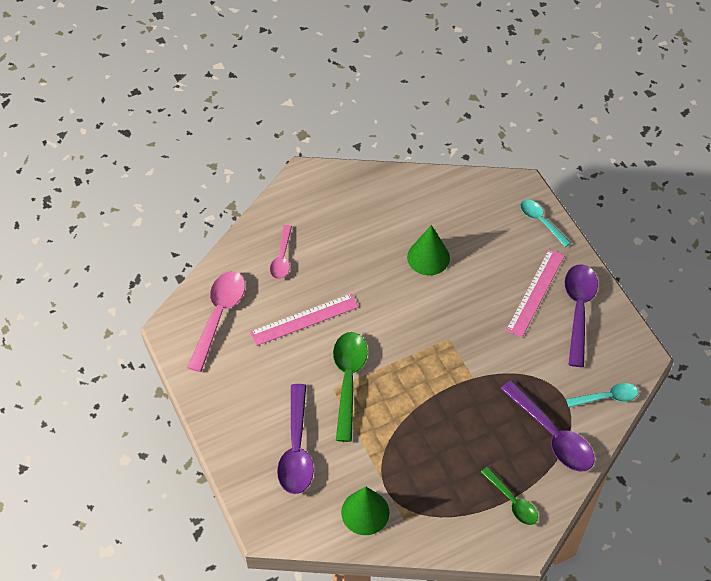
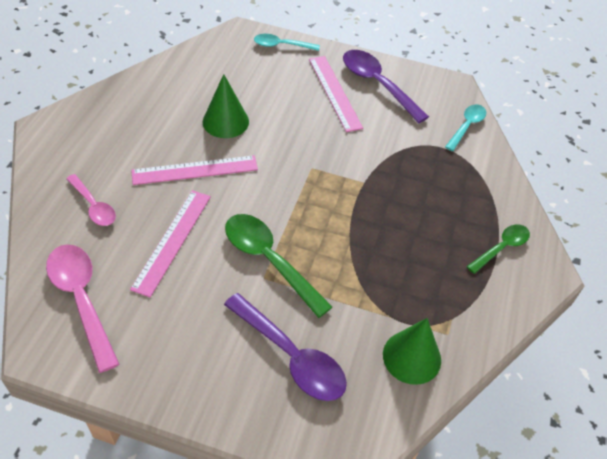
camera: 50 degrees left, 5 degrees down
green spoon [481,467,538,525] -> green spoon turned 45 degrees counterclockwise [466,224,530,274]
purple spoon [501,380,595,472] -> none
none -> pink ruler [131,155,258,185]

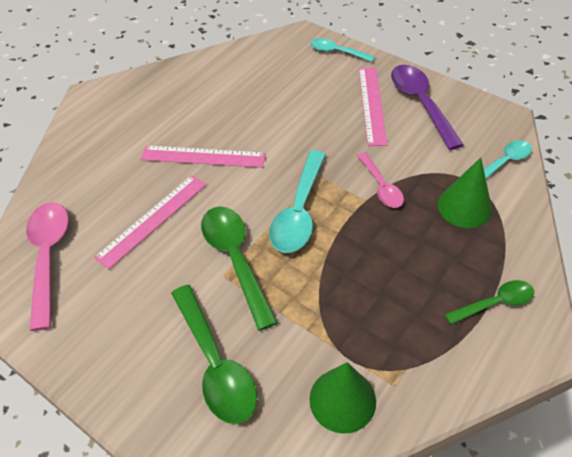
camera: 25 degrees right, 0 degrees up
pink spoon [66,174,116,226] -> pink spoon moved to [357,152,404,208]
green cone [203,74,249,138] -> green cone moved to [438,157,492,228]
purple spoon [224,293,347,401] -> green spoon [171,285,257,424]
none -> turquoise spoon [269,150,326,253]

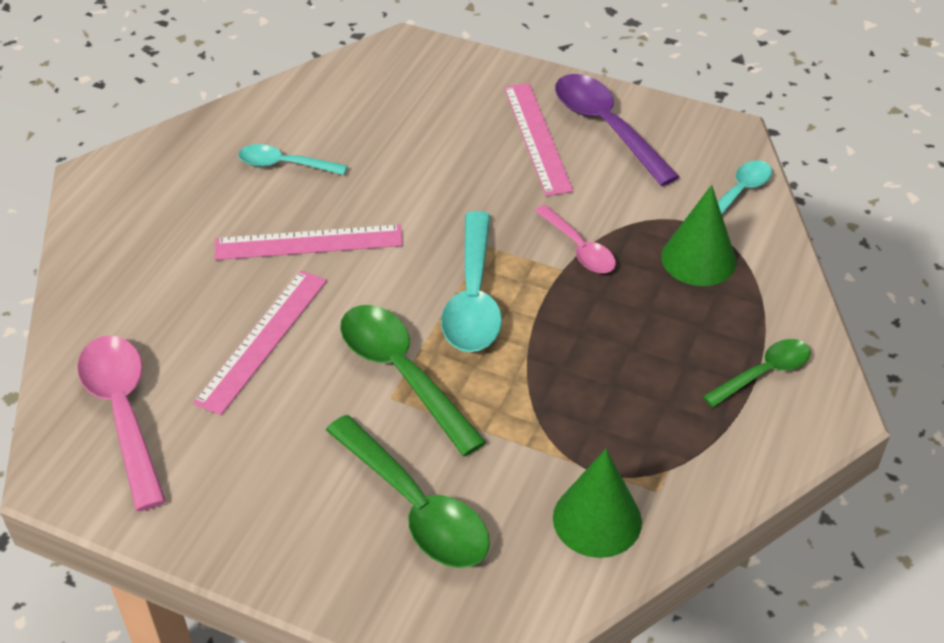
camera: 15 degrees left, 5 degrees down
turquoise spoon [310,38,375,62] -> turquoise spoon moved to [238,144,347,175]

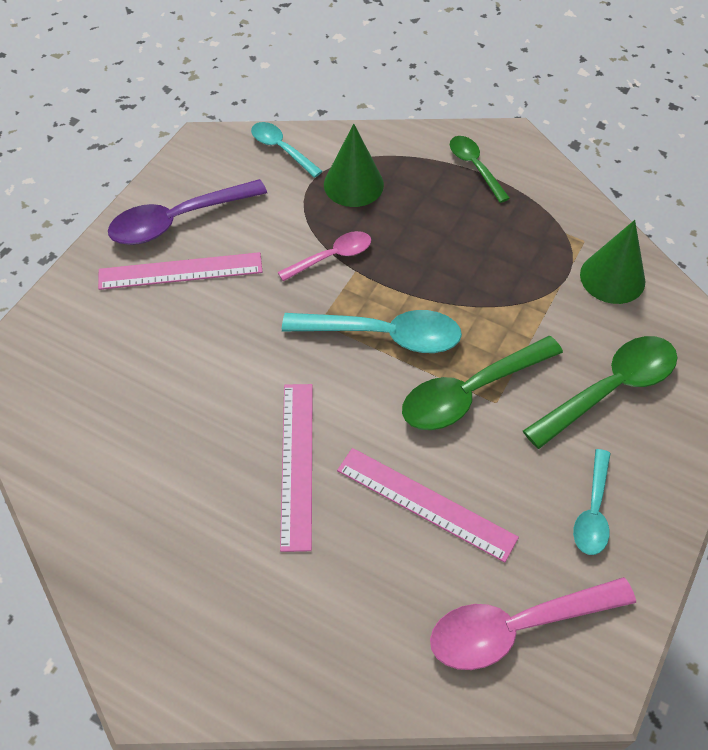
camera: 85 degrees left, 10 degrees up
turquoise spoon [238,144,347,175] -> turquoise spoon moved to [573,449,611,555]

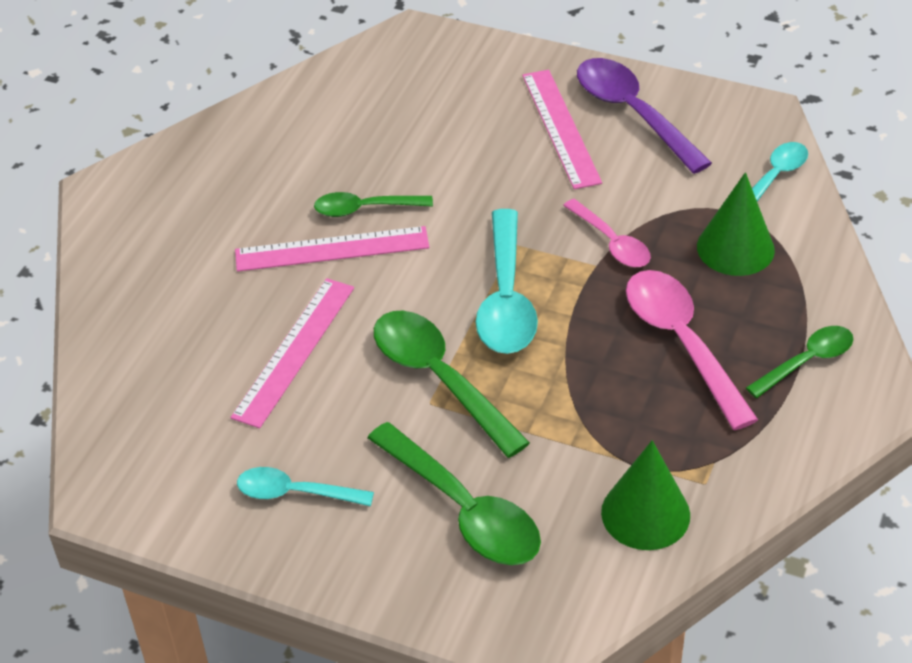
camera: 85 degrees right, 10 degrees down
pink spoon [430,577,636,670] -> pink spoon moved to [626,270,758,430]
none -> green spoon [314,192,433,217]

